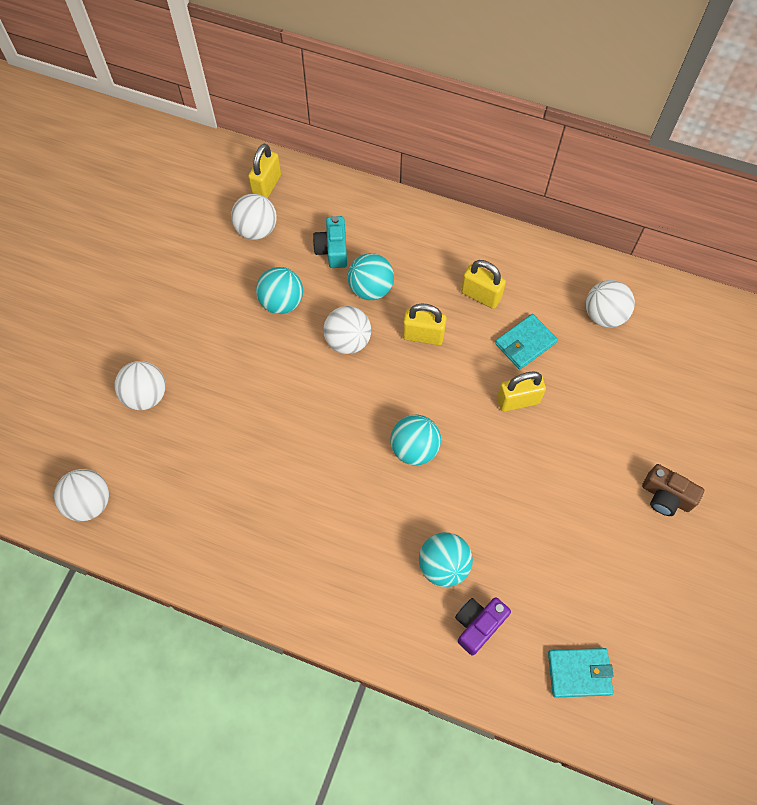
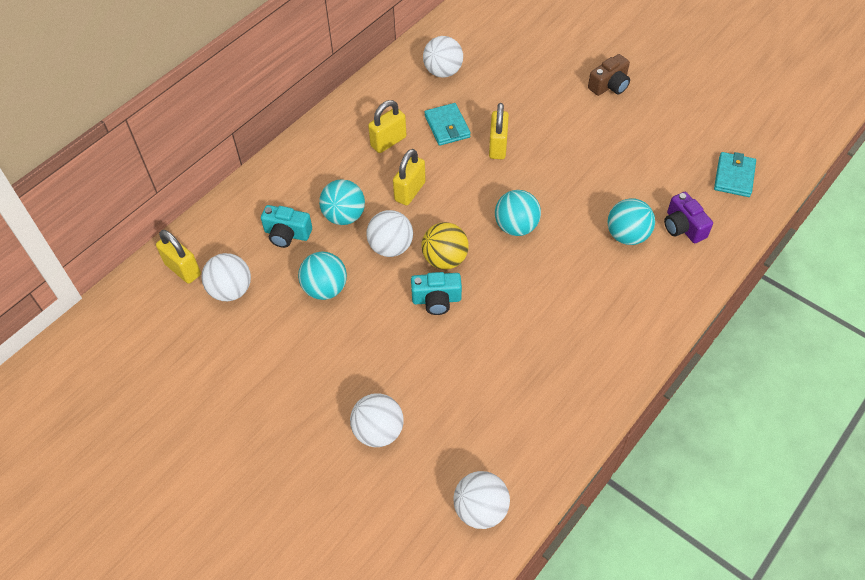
camera: 70 degrees left, 10 degrees down
none -> turquoise camera [411,272,462,315]
none -> yellow ball [422,222,469,270]

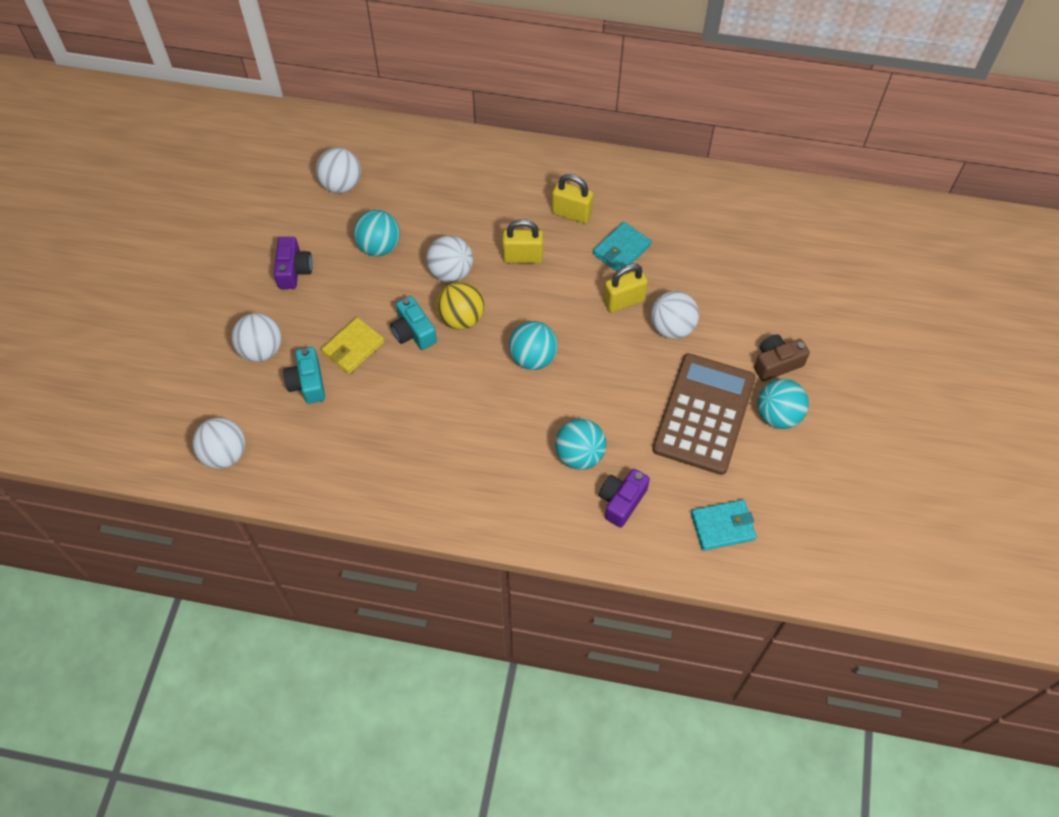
camera: 60 degrees right, 5 degrees up
yellow padlock [156,230,201,284] -> none
turquoise camera [261,205,312,248] -> turquoise camera moved to [283,347,325,404]
turquoise ball [319,179,365,225] -> turquoise ball moved to [757,379,809,429]
white ball [423,36,463,78] -> white ball moved to [650,291,699,339]
brown camera [588,54,630,96] -> brown camera turned 135 degrees clockwise [754,334,810,381]
none -> purple camera [274,237,313,289]
none -> yellow wallet [321,317,385,374]
none -> brown calculator [652,354,756,475]

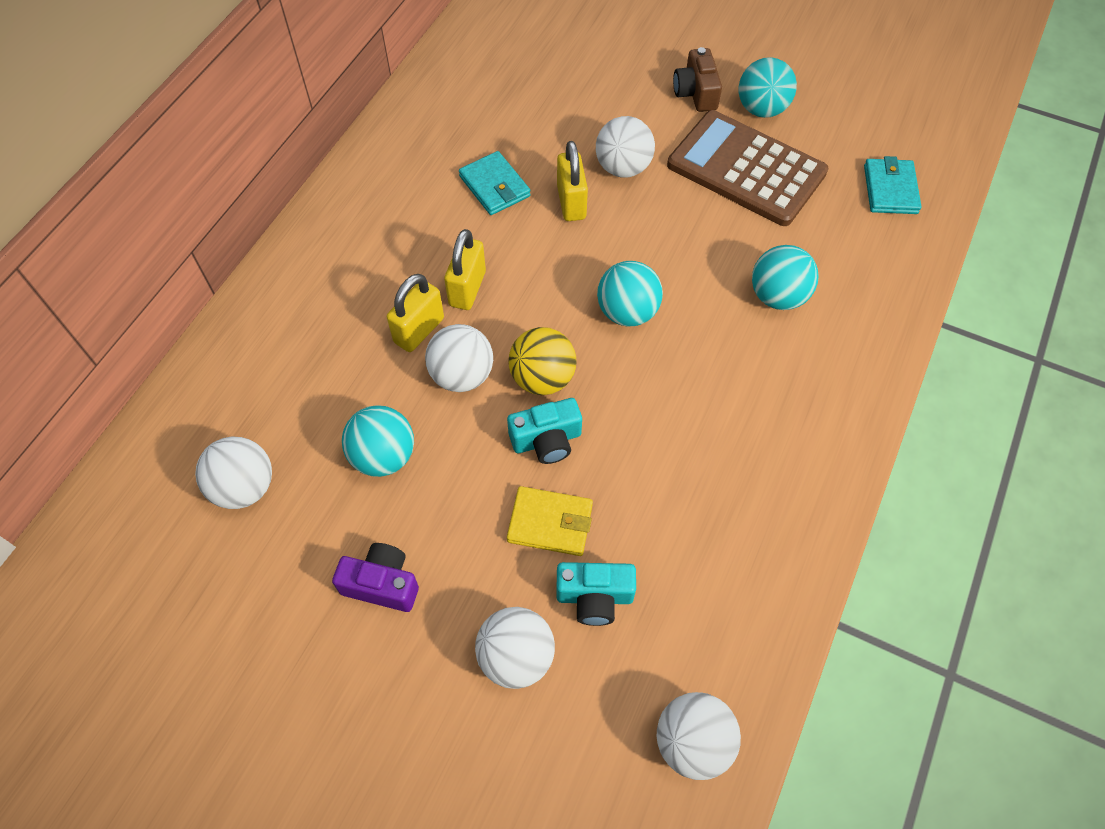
camera: 75 degrees left, 0 degrees up
yellow wallet [321,317,385,374] -> yellow wallet turned 45 degrees counterclockwise [507,486,593,556]
yellow padlock [552,174,593,224] -> yellow padlock moved to [387,274,444,352]
purple camera [599,469,650,528] -> none

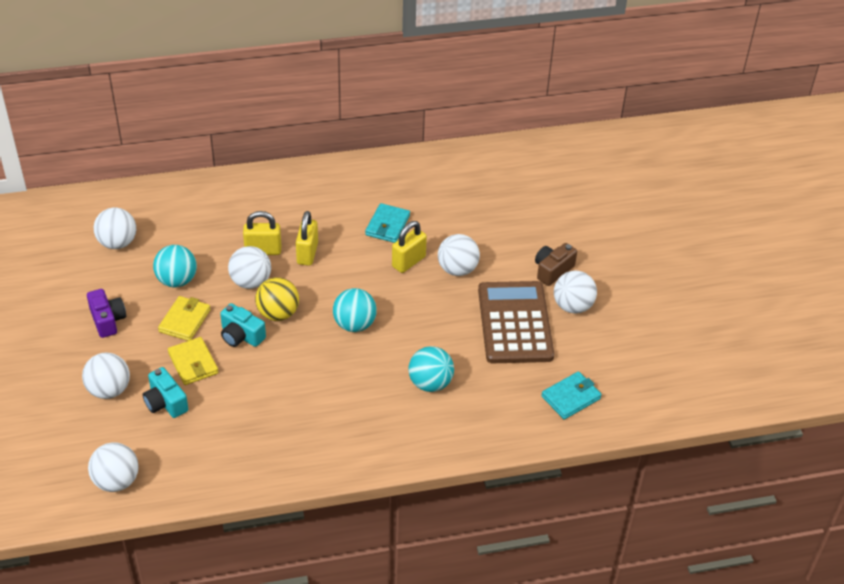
camera: 50 degrees right, 15 degrees down
yellow padlock [444,229,486,310] -> yellow padlock turned 60 degrees counterclockwise [296,211,318,266]
turquoise ball [739,57,797,118] -> white ball [554,270,597,314]
none -> yellow wallet [158,296,211,341]

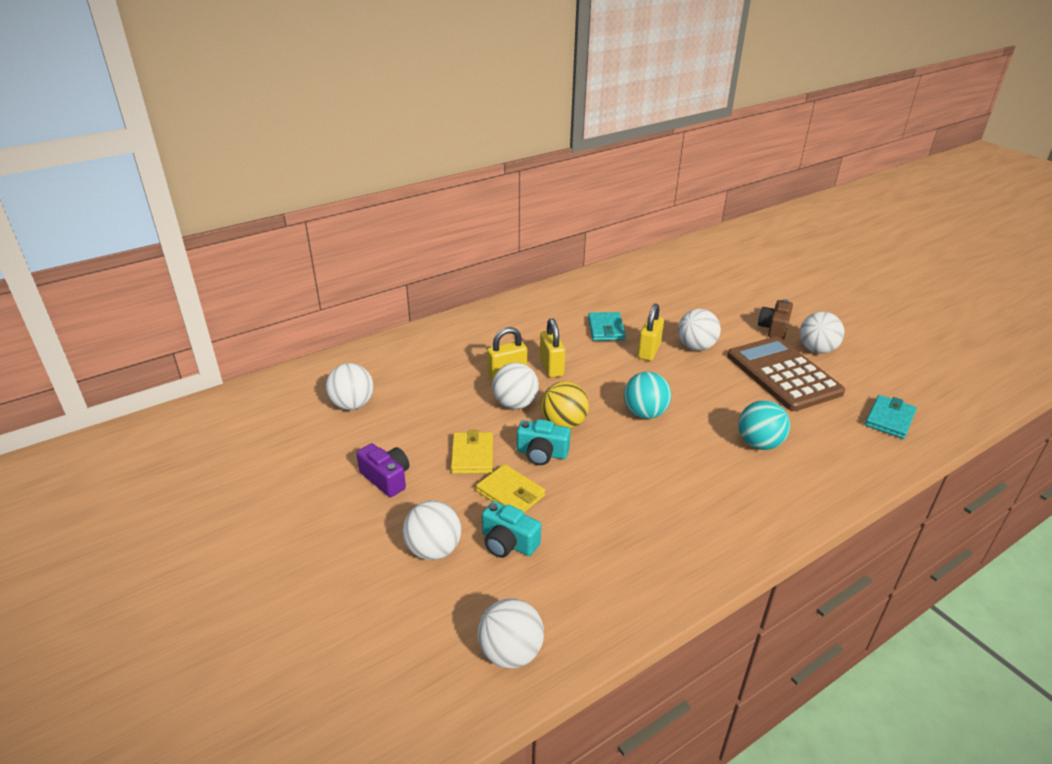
camera: 20 degrees left, 10 degrees down
turquoise ball [153,245,197,287] -> none

